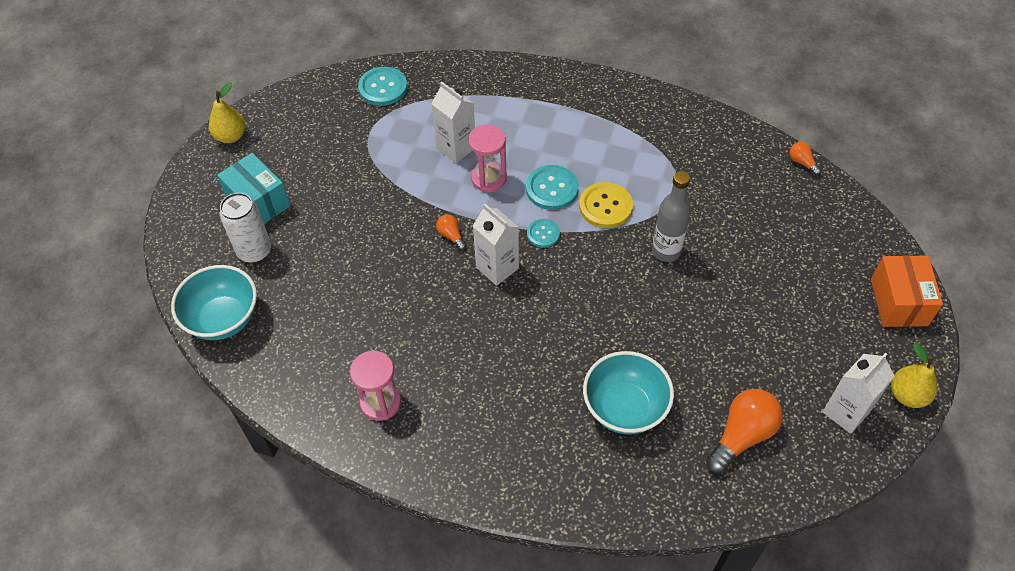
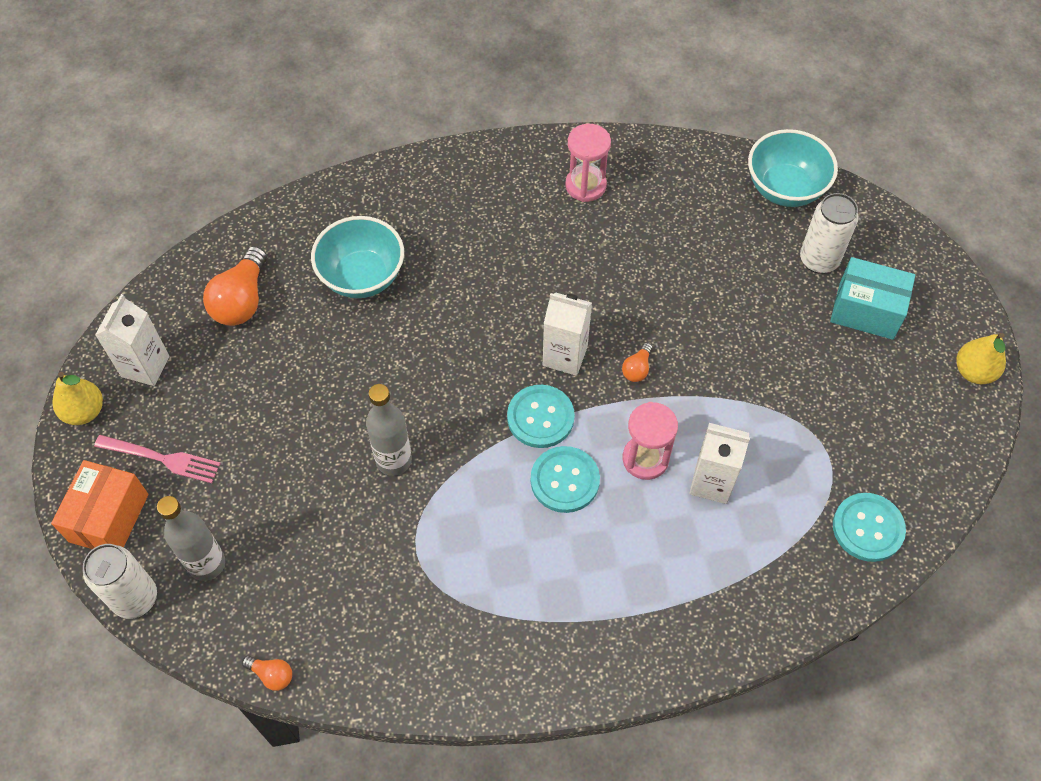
camera: 150 degrees right, 5 degrees up
orange light bulb [436,214,467,250] -> orange light bulb turned 90 degrees clockwise [622,343,653,382]
turquoise button [527,219,560,248] -> turquoise button [507,385,575,448], size x1.64
yellow button [579,182,633,228] -> none
orange box [871,255,943,327] -> orange box turned 45 degrees clockwise [51,460,149,549]
none -> white can [83,544,157,619]
none -> pink fork [94,435,221,483]
none -> grey bottle [157,496,225,581]

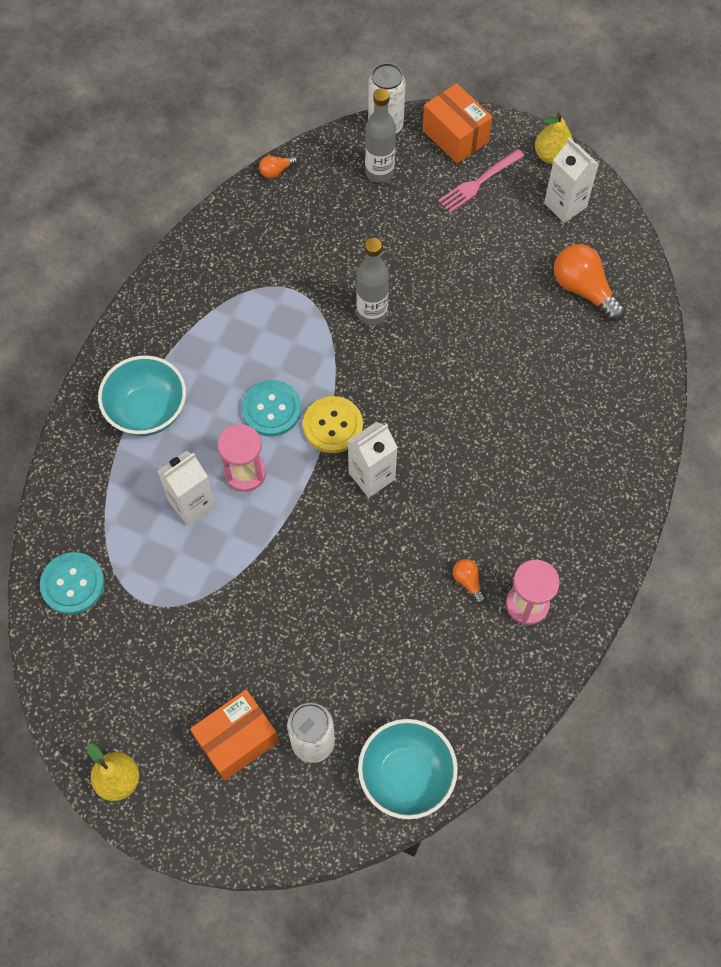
camera: 125 degrees right, 5 degrees up
turquoise bowl [311,216,404,298] -> turquoise bowl moved to [98,355,186,436]
turquoise button [507,385,575,448] -> yellow button [303,396,363,453]
orange light bulb [622,343,653,382] -> orange light bulb moved to [453,559,486,604]
turquoise box [830,257,915,340] -> orange box [190,690,279,781]

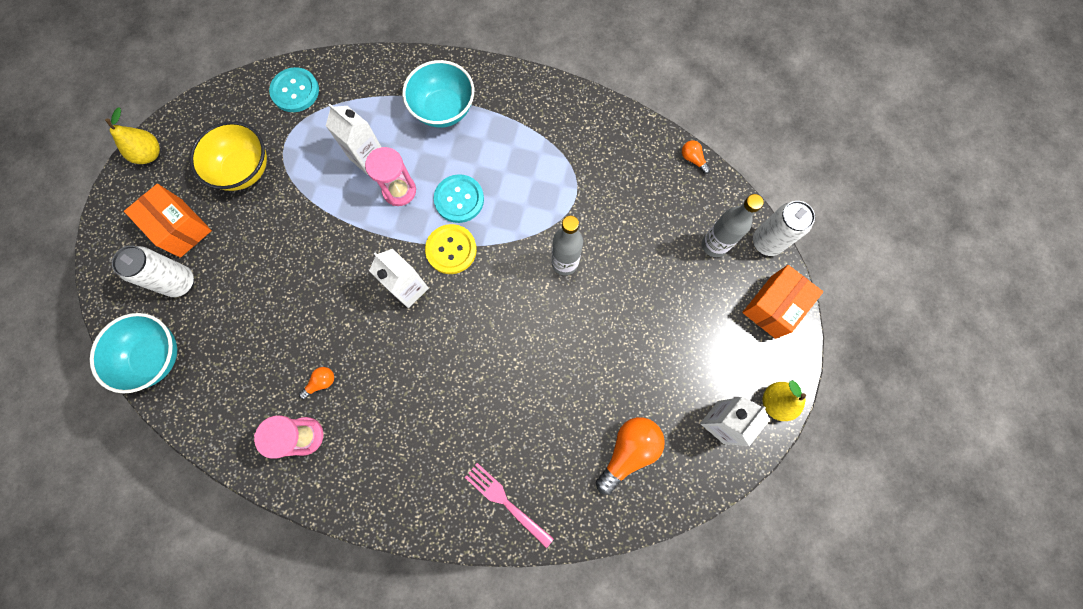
camera: 80 degrees right, 10 degrees up
pink fork [438,149,525,213] -> pink fork moved to [465,463,554,548]
none -> yellow bowl [190,121,267,191]

